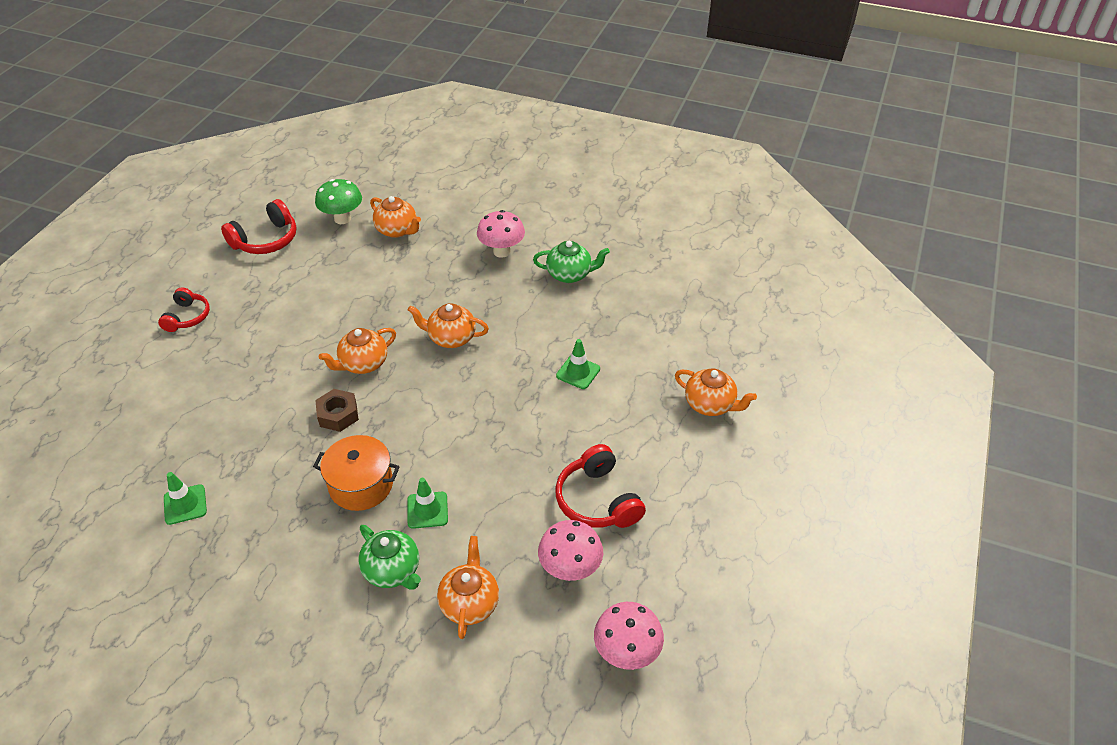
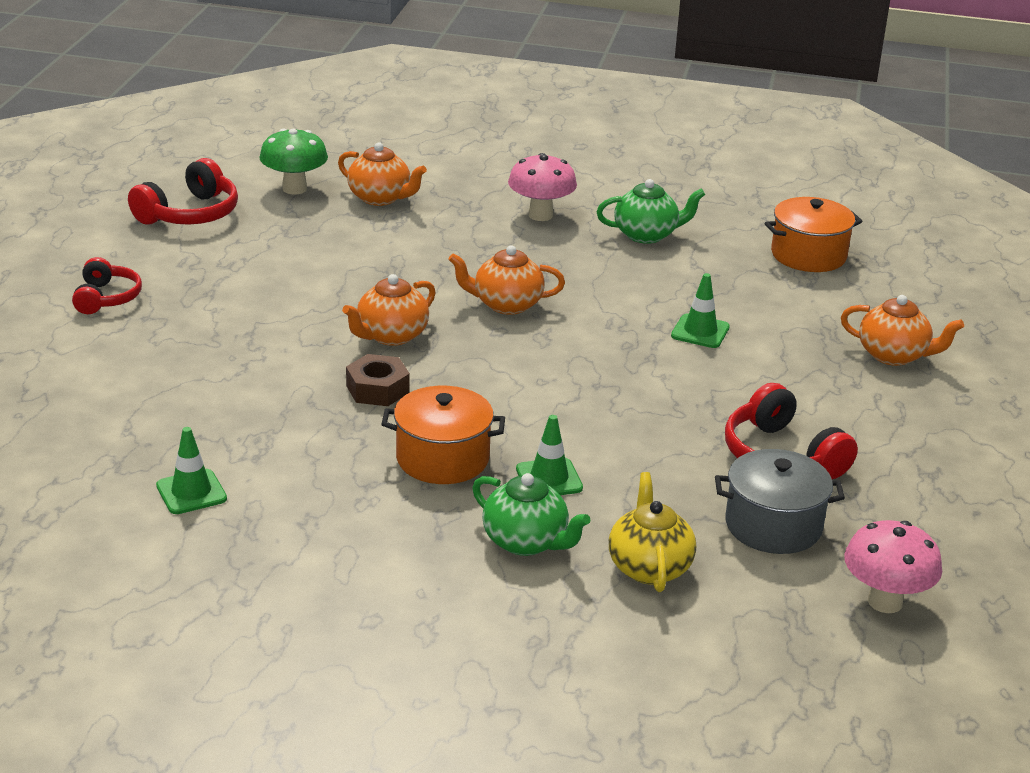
camera: 10 degrees left, 15 degrees down
orange teapot [437,536,499,639] -> yellow teapot [609,472,696,592]
pink mushroom [538,520,603,581] -> grey pot [715,449,845,554]
none -> orange pot [765,197,863,272]

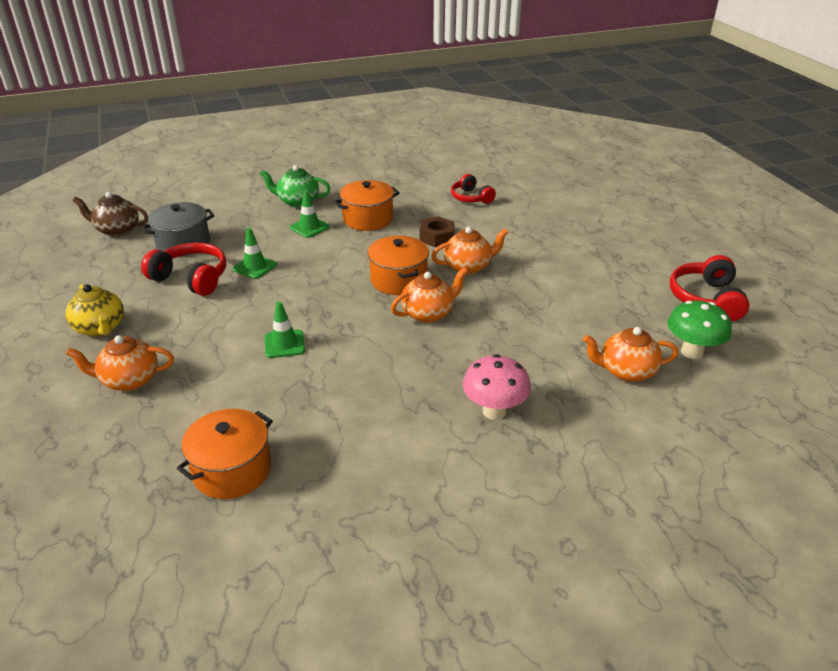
camera: 150 degrees right, 5 degrees up
red headphones [72,257,142,314] -> red headphones moved to [451,174,496,204]
green traffic cone [156,427,227,514] -> green traffic cone moved to [233,228,277,279]
orange teapot [342,274,436,346] -> orange teapot turned 60 degrees clockwise [432,227,509,274]
green teapot [597,179,705,244] -> none
yellow teapot [609,472,696,592] -> yellow teapot moved to [65,284,124,337]
pink mushroom [844,520,942,613] -> brown teapot [73,192,148,237]
none -> orange pot [368,236,429,295]

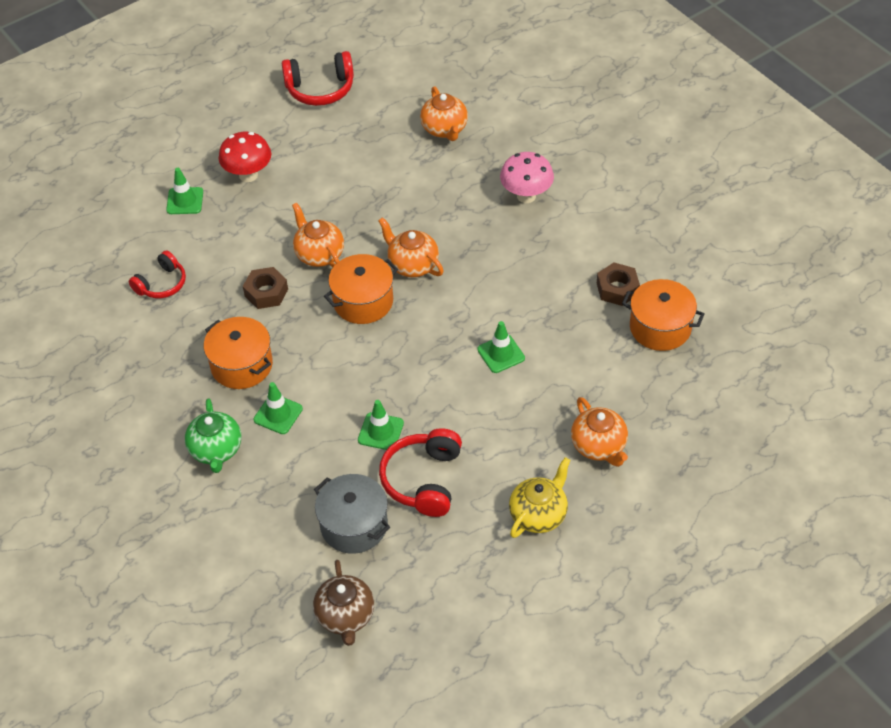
camera: 105 degrees left, 15 degrees up
green mushroom [667,301,732,359] -> none
none -> green traffic cone [166,168,203,214]
none -> red mushroom [218,132,271,182]
none -> brown nut [597,263,640,306]

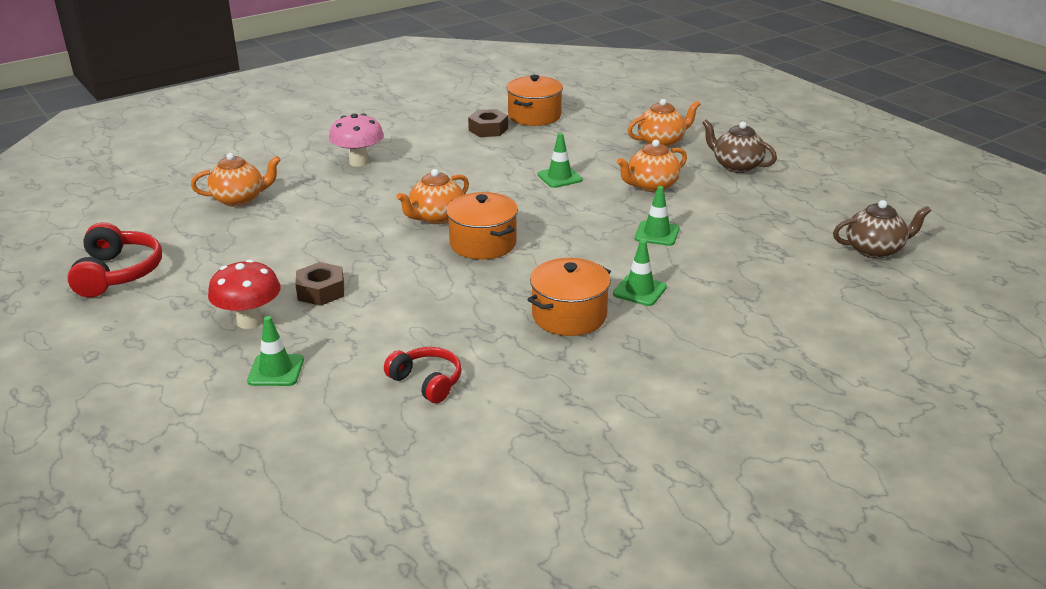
camera: 90 degrees left, 20 degrees down
green teapot [185,399,241,473] -> none
brown nut [243,267,288,309] -> brown nut moved to [295,262,344,306]
orange teapot [292,203,344,268] -> orange teapot moved to [617,140,687,192]
grey pot [314,474,390,554] -> none
red headphones [379,428,462,517] -> none
yellow teapot [509,457,570,538] -> brown teapot [702,119,777,173]

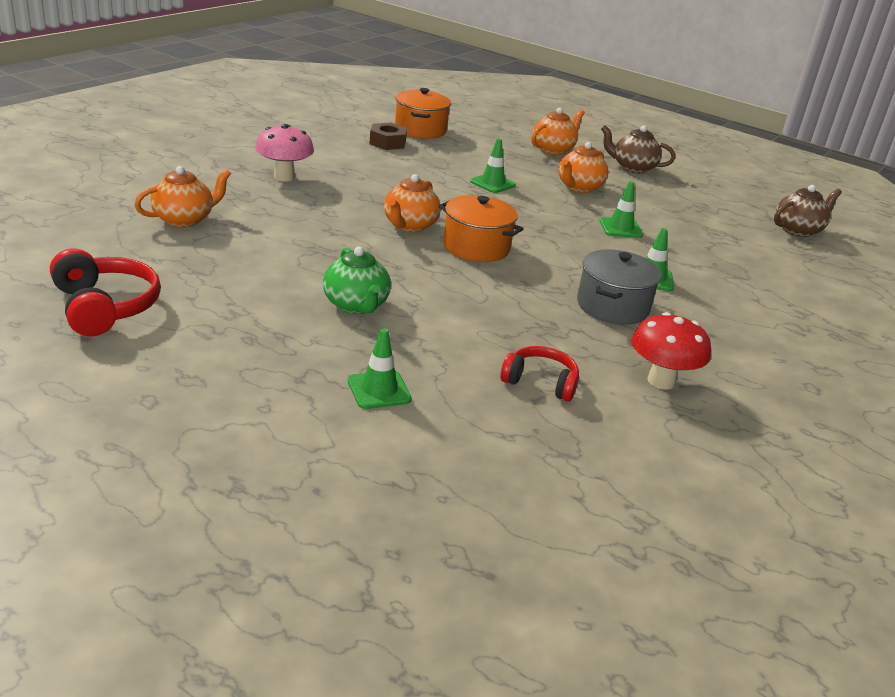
camera: 25 degrees left, 0 degrees up
red mushroom [208,259,281,329] -> red mushroom moved to [632,312,711,390]
brown nut [295,262,344,306] -> green teapot [323,247,391,314]
orange pot [527,258,611,336] -> grey pot [577,249,662,325]

